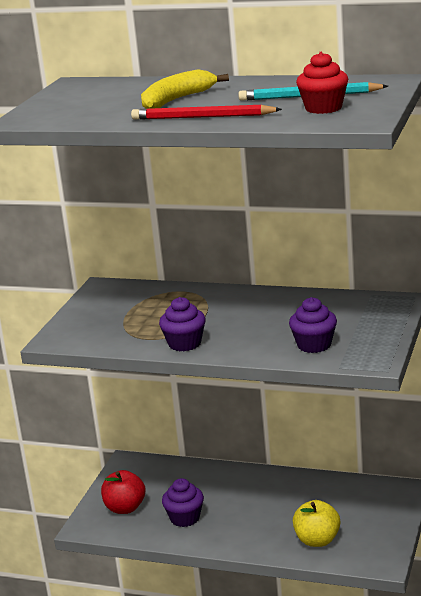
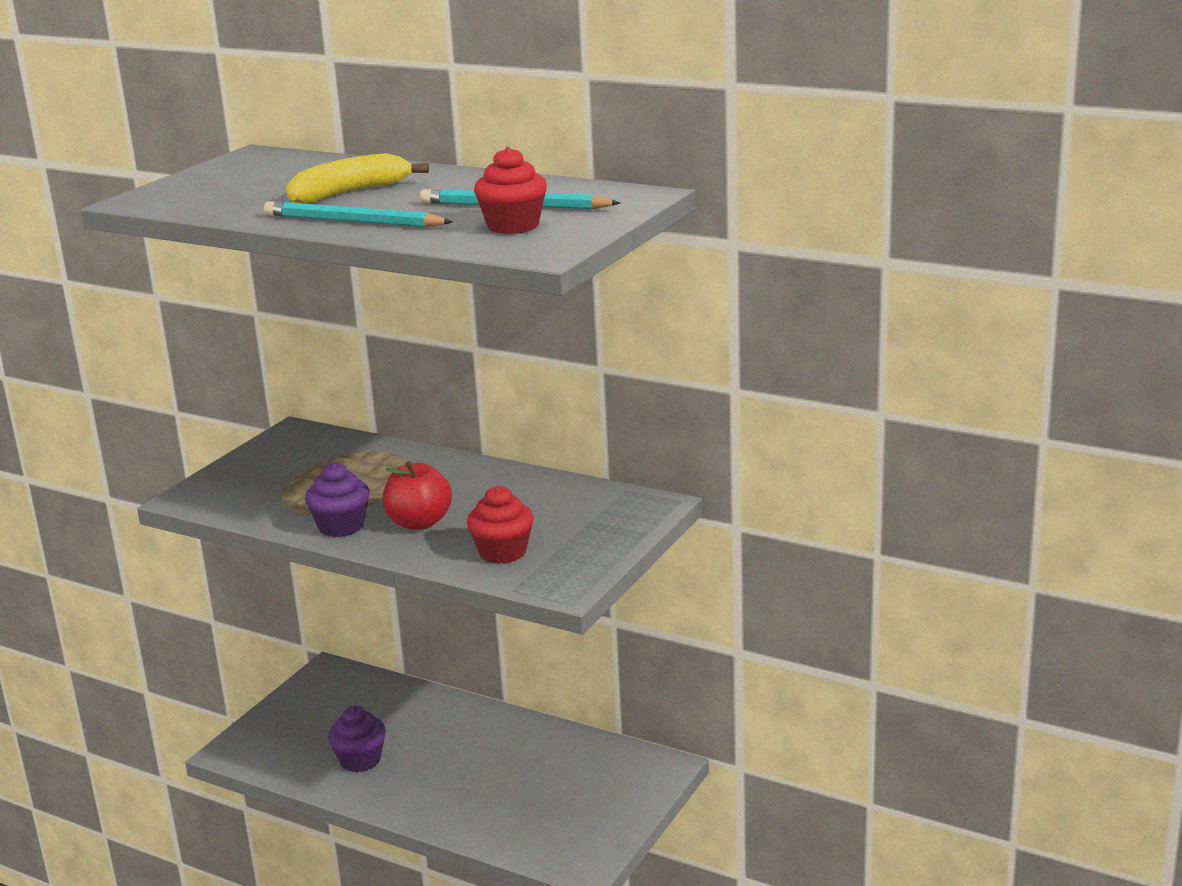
camera: 10 degrees right, 0 degrees up
red apple [101,470,145,514] -> red apple moved to [383,461,452,530]
red pencil [131,105,282,120] -> turquoise pencil [264,201,453,227]
purple cupcake [289,297,337,353] -> red cupcake [467,486,534,564]
yellow apple [293,500,340,547] -> none

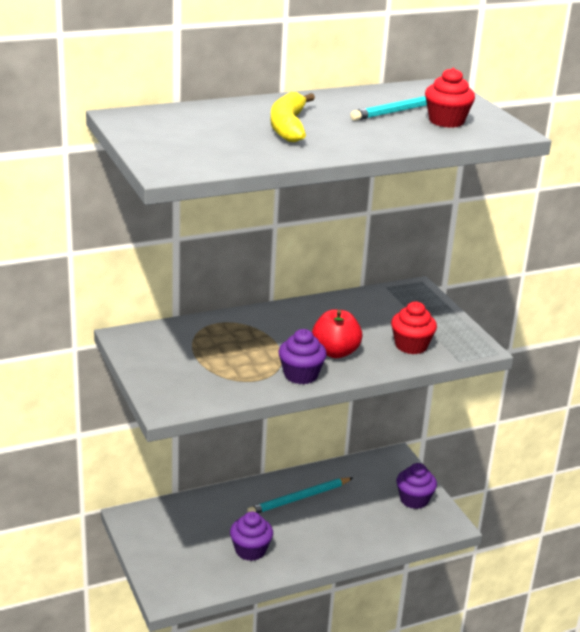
camera: 55 degrees left, 5 degrees up
turquoise pencil [264,201,453,227] -> turquoise pencil moved to [247,477,353,513]
none -> purple cupcake [397,463,437,509]

